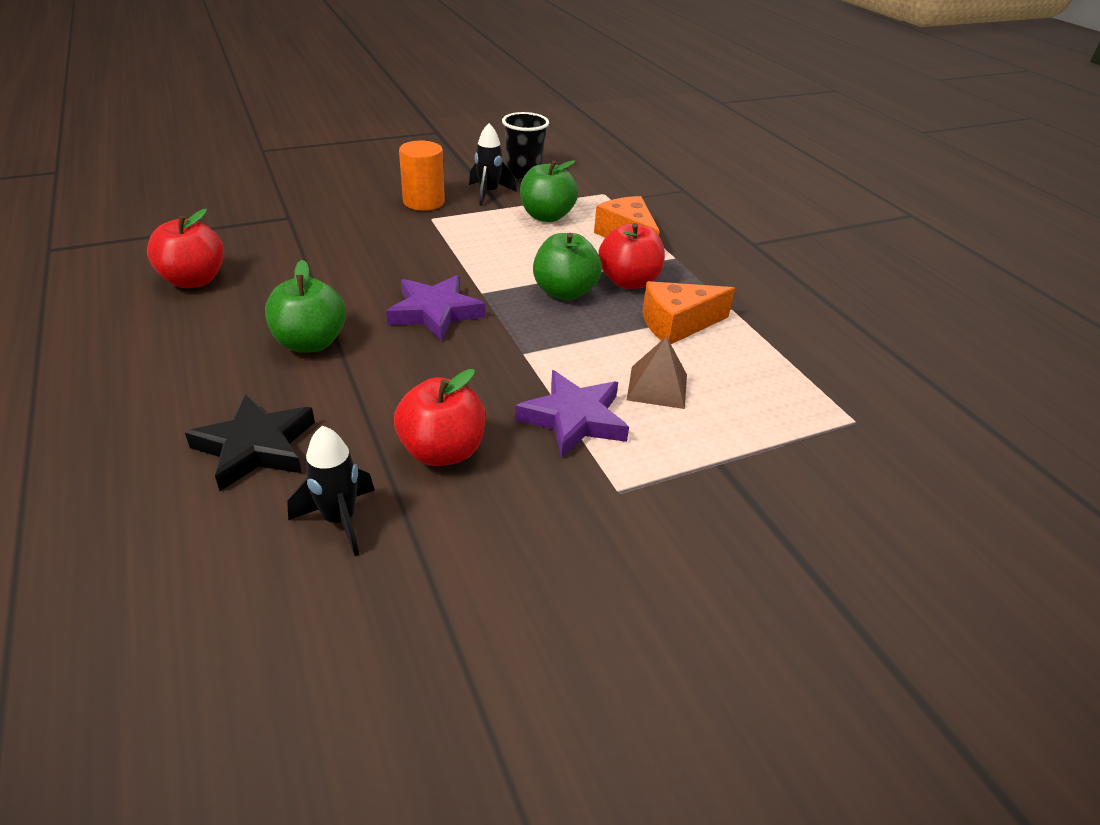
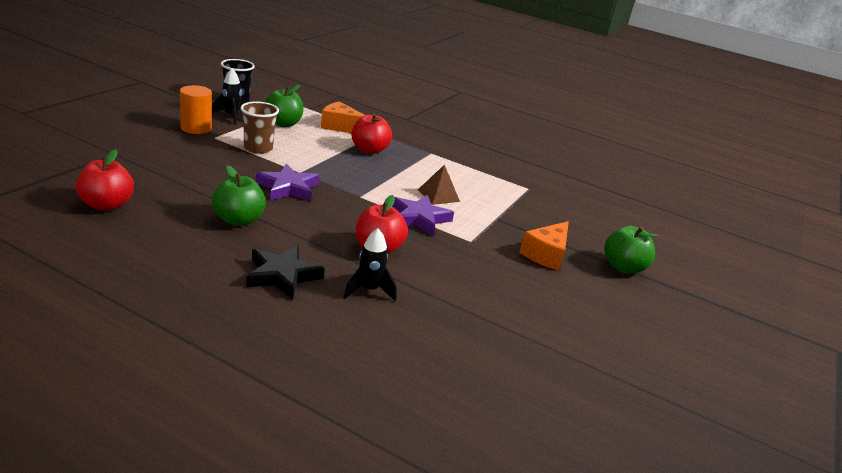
camera: 40 degrees left, 10 degrees down
green apple [533,233,602,300] -> green apple moved to [604,226,658,274]
orange cheese [642,281,735,344] -> orange cheese moved to [519,221,569,271]
none -> brown cup [241,101,279,154]

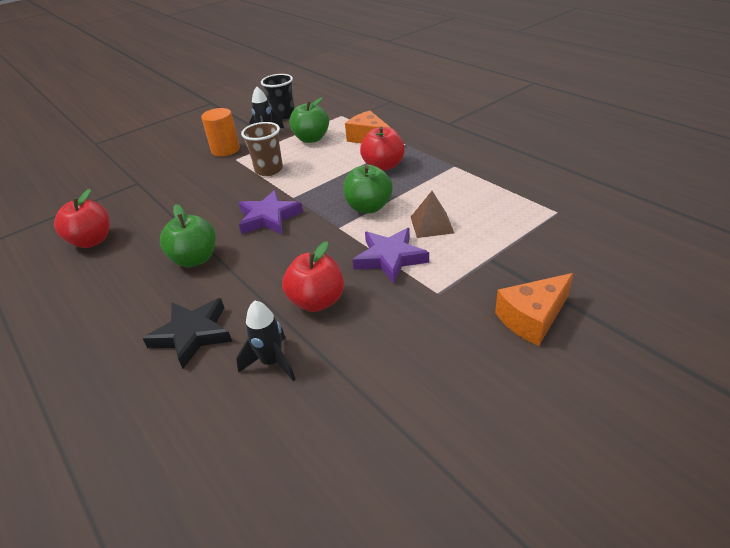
camera: 30 degrees right, 10 degrees up
green apple [604,226,658,274] -> green apple moved to [343,165,393,213]

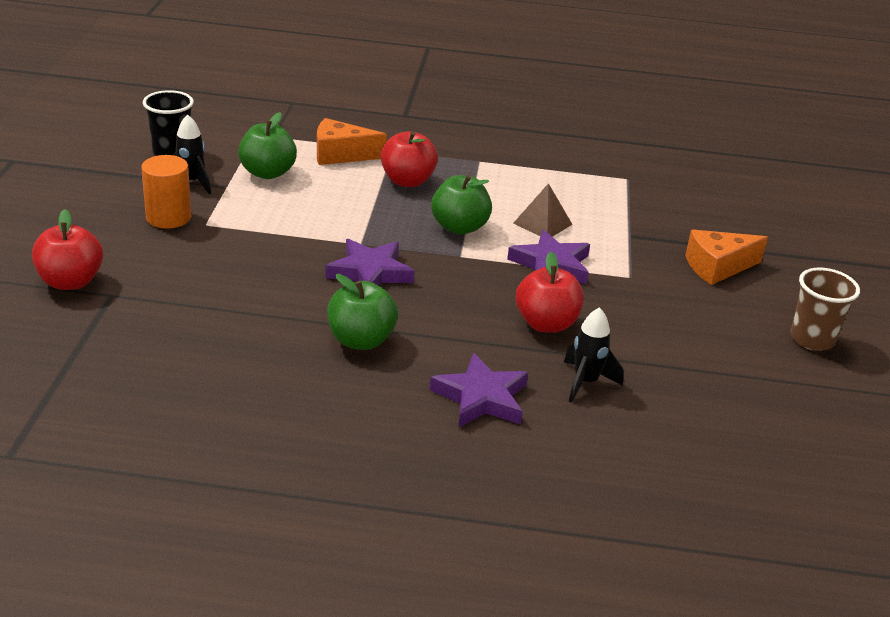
camera: 50 degrees left, 5 degrees down
red apple [54,189,110,248] -> red apple moved to [32,209,103,290]
black star [142,298,232,369] -> purple star [430,353,528,428]
brown cup [241,122,283,176] -> brown cup moved to [790,268,860,351]
orange cheese [495,273,573,346] -> orange cheese turned 60 degrees clockwise [685,230,768,285]

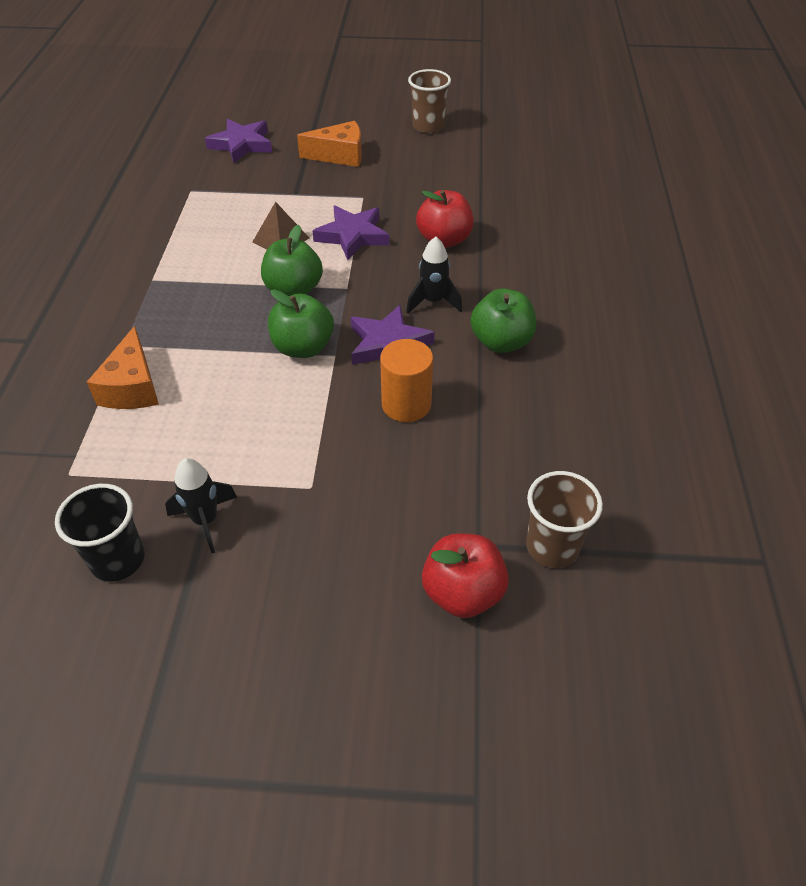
camera: 90 degrees left, 15 degrees up
orange cylinder [141,155,191,229] -> orange cylinder moved to [380,339,433,422]
green apple [238,112,297,179] -> green apple moved to [268,289,334,358]
red apple [381,131,438,187] -> none
purple star [430,353,528,428] -> purple star moved to [205,119,272,163]
black rocket [564,307,623,403] -> black rocket moved to [406,237,462,314]
orange cheese [685,230,768,285] -> orange cheese turned 75 degrees counterclockwise [297,121,362,167]
none -> brown cup [526,471,603,568]

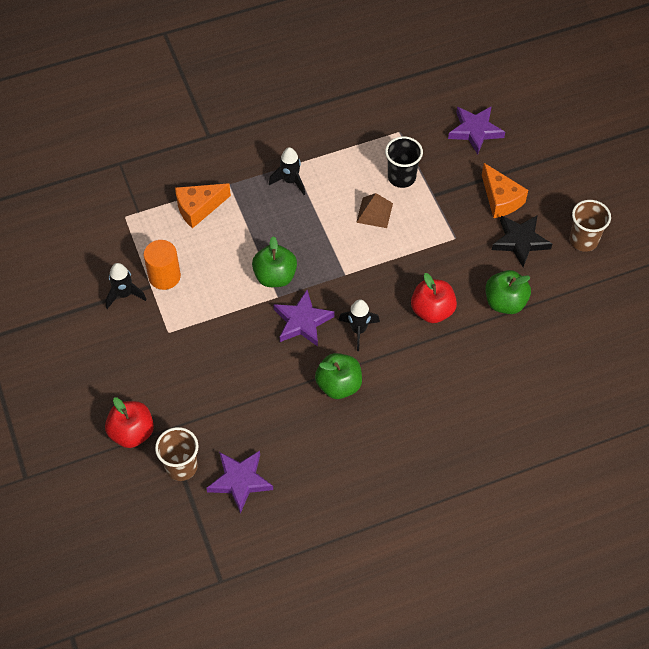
camera: 65 degrees right, 10 degrees up
black cup [55,484,145,582] -> black cup moved to [385,136,423,188]
green apple [261,225,323,296] -> green apple moved to [486,270,531,314]
purple star [313,205,389,260] -> purple star moved to [206,450,273,514]
orange cylinder [380,339,433,422] -> orange cylinder moved to [144,240,181,290]
none -> black rocket [269,147,305,195]
none -> black star [492,215,552,267]

